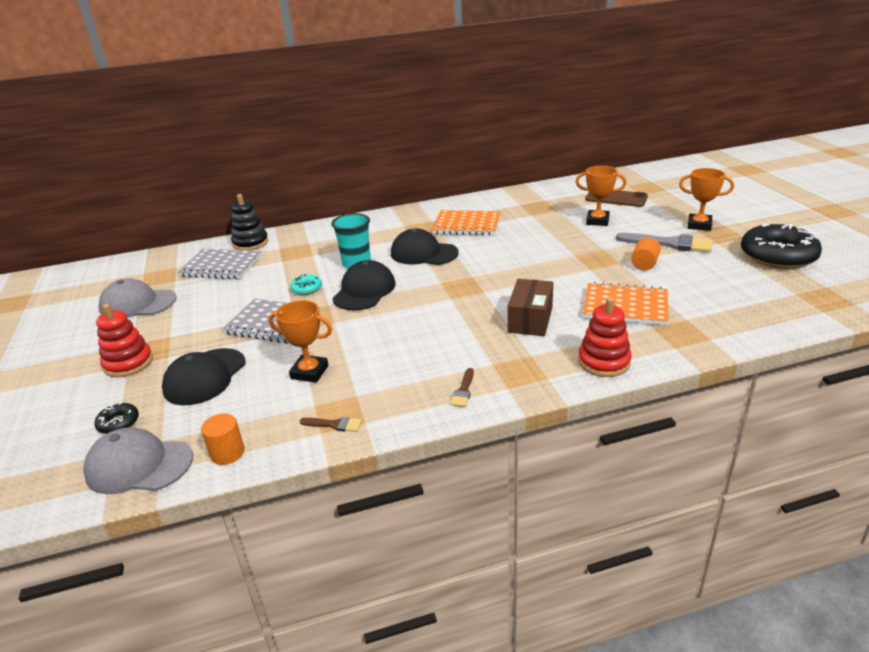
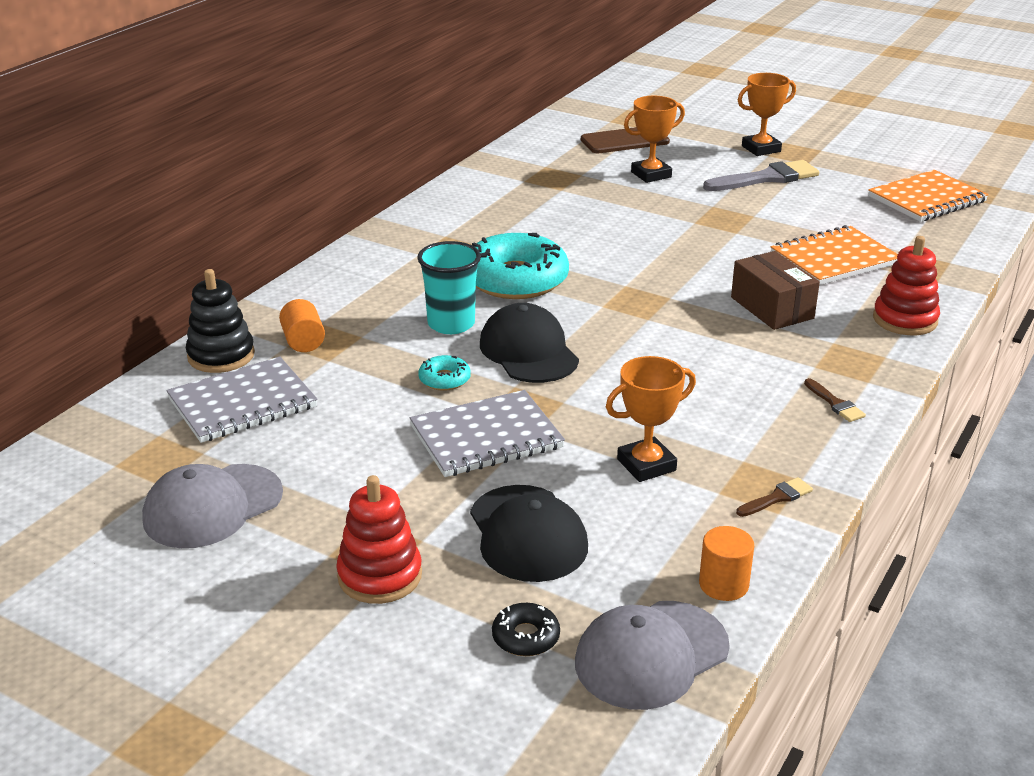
camera: 45 degrees left, 0 degrees up
black cap [391,228,459,265] -> turquoise donut [472,233,569,299]
orange notebook [432,210,500,236] -> orange notebook moved to [868,170,989,222]
orange cylinder [631,237,661,270] -> orange cylinder moved to [279,299,325,352]
black donut [741,223,822,269] -> none

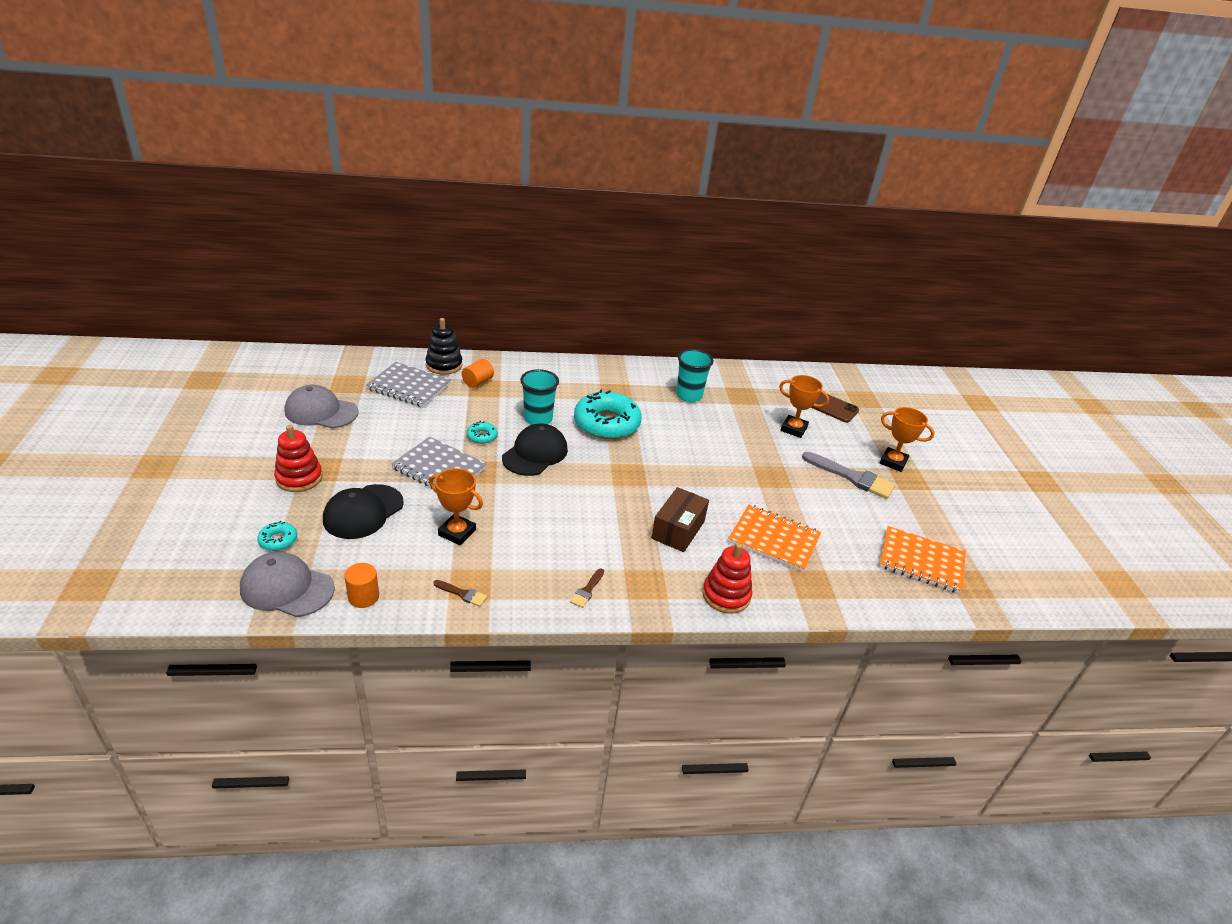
camera: 50 degrees right, 5 degrees up
black donut [492,603,560,656] -> turquoise donut [257,521,297,551]
none -> turquoise cup [676,349,714,402]

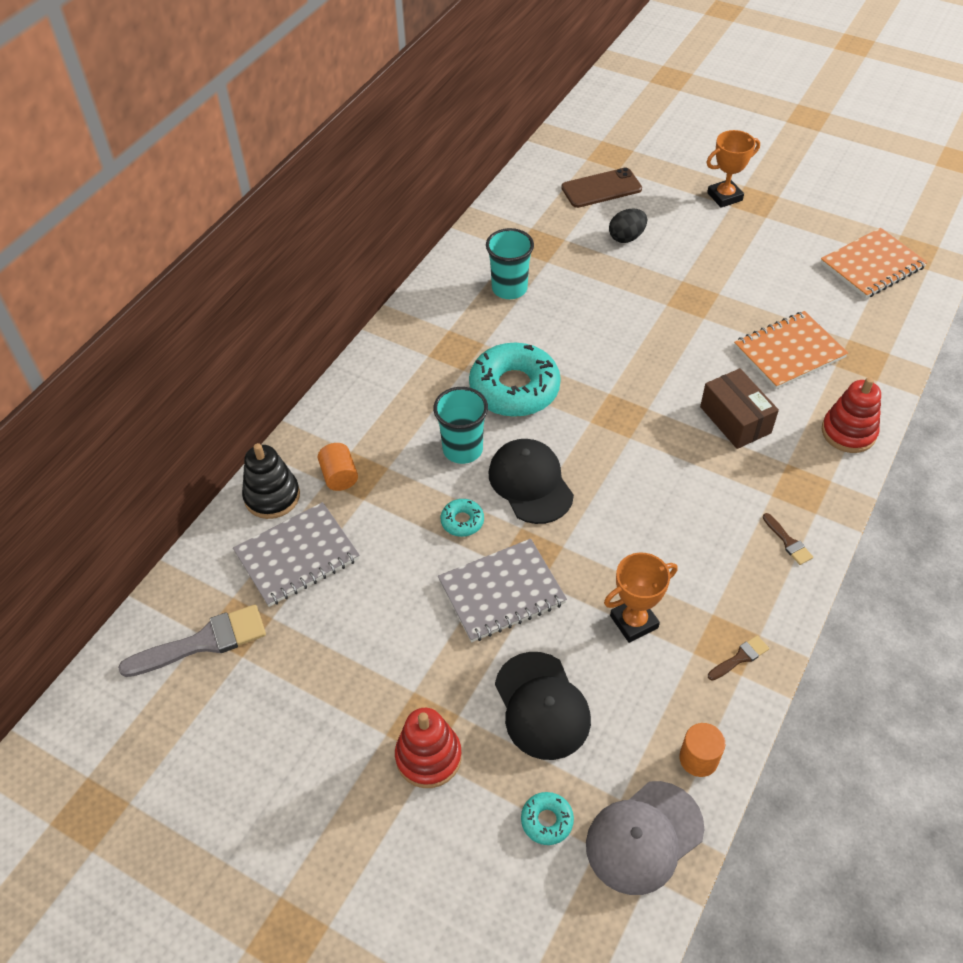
camera: 50 degrees left, 15 degrees up
grey cap [285,385,359,428] -> none
orange trophy [779,375,829,438] -> black egg [609,208,647,243]
grey brush [802,452,895,499] -> grey brush moved to [118,605,266,677]

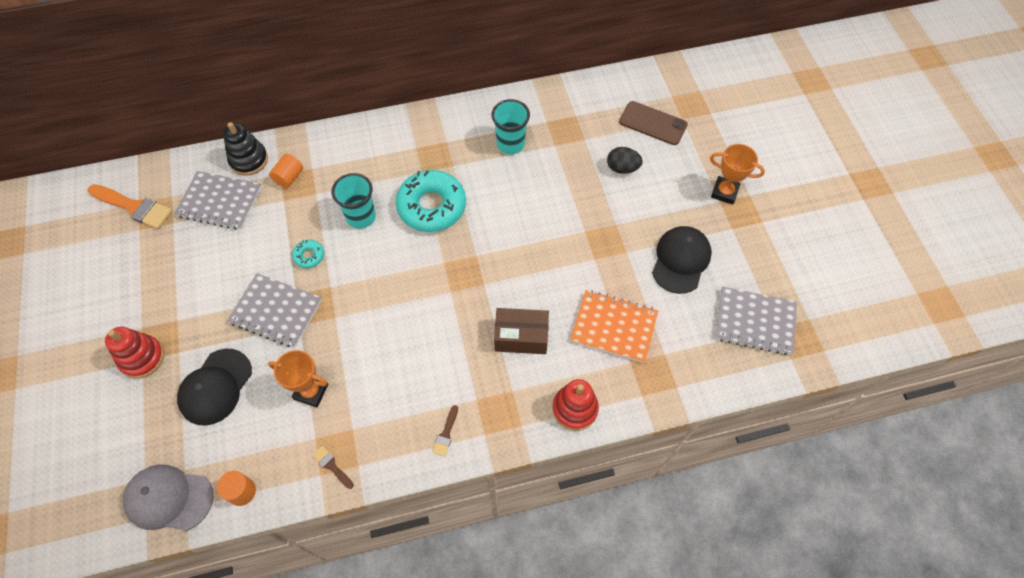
camera: 45 degrees right, 10 degrees up
grey brush [118,605,266,677] -> orange brush [88,184,172,229]
black cap [489,439,574,524] -> black cap moved to [652,226,712,294]
turquoise donut [521,792,574,845] -> none
brown box [700,368,779,449] -> brown box turned 75 degrees clockwise [494,308,549,354]
brown brush [708,635,769,681] -> brown brush turned 150 degrees counterclockwise [312,446,354,489]
orange notebook [820,228,928,299] -> grey notebook [715,286,797,355]

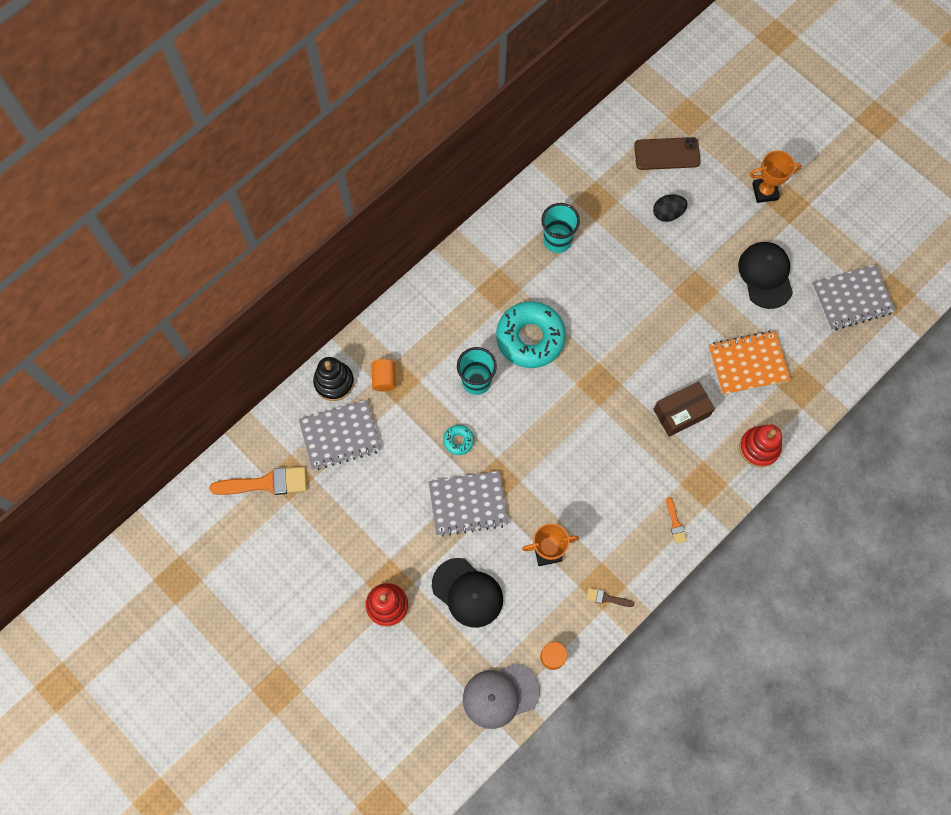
camera: 30 degrees left, 10 degrees up
black cap [177,349,252,426] -> black cap turned 45 degrees counterclockwise [432,558,503,628]
brown brush [432,405,458,456] -> orange brush [666,497,687,544]

